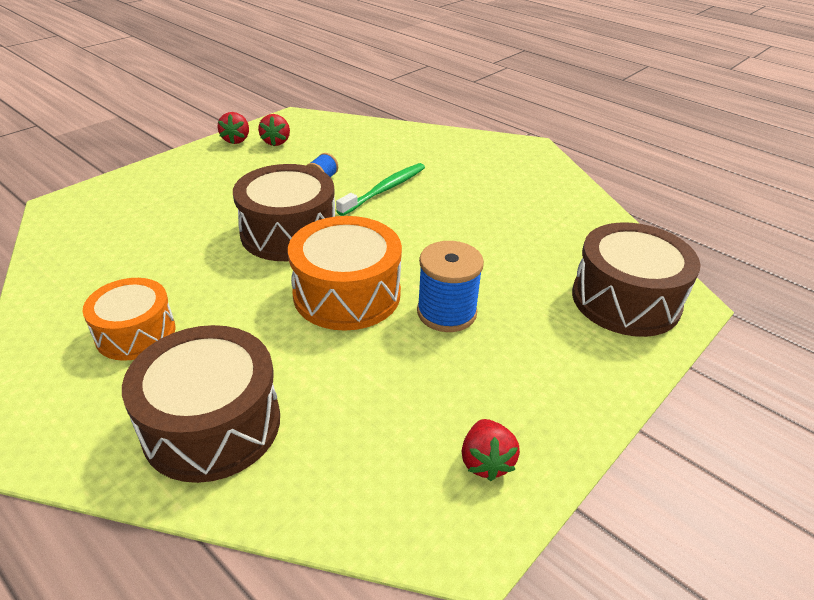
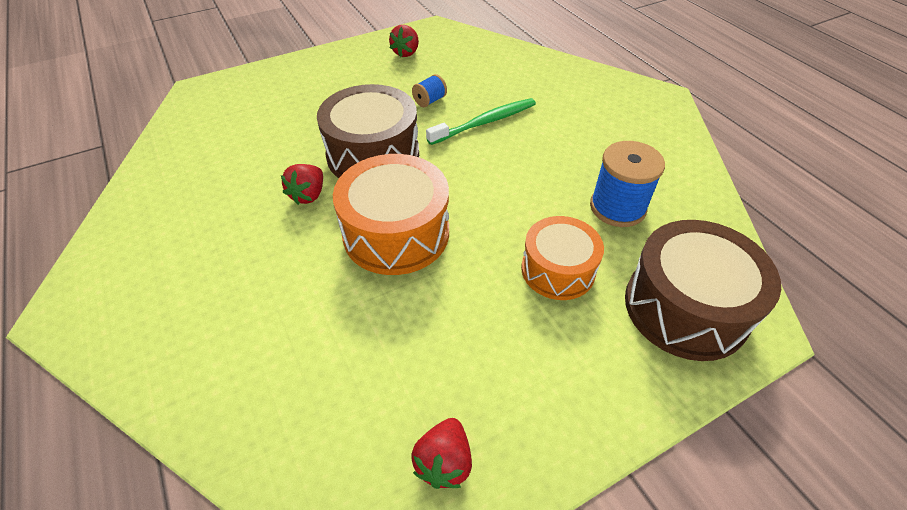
camera: 20 degrees right, 10 degrees up
orange drum [83,278,175,361] -> orange drum moved to [521,216,604,300]
brown drum [122,325,280,483] -> none
red strawberry [217,112,249,144] -> red strawberry moved to [281,164,323,205]
blue spool [417,241,484,332] -> blue spool moved to [590,141,665,227]

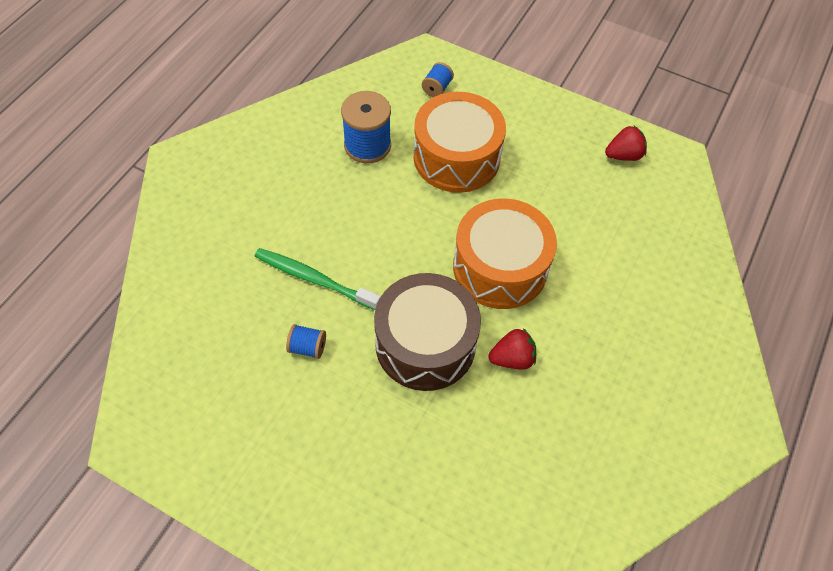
camera: 125 degrees left, 10 degrees up
red strawberry [389,25,419,57] -> none
orange drum [521,216,604,300] -> orange drum [414,92,506,193], size x1.54
brown drum [625,220,781,361] -> blue spool [422,62,454,97]

